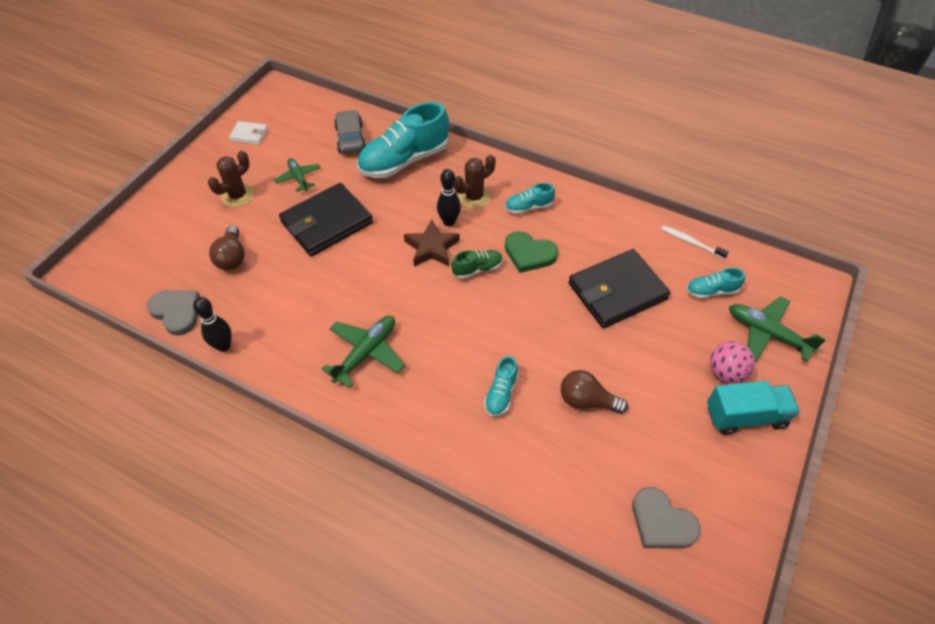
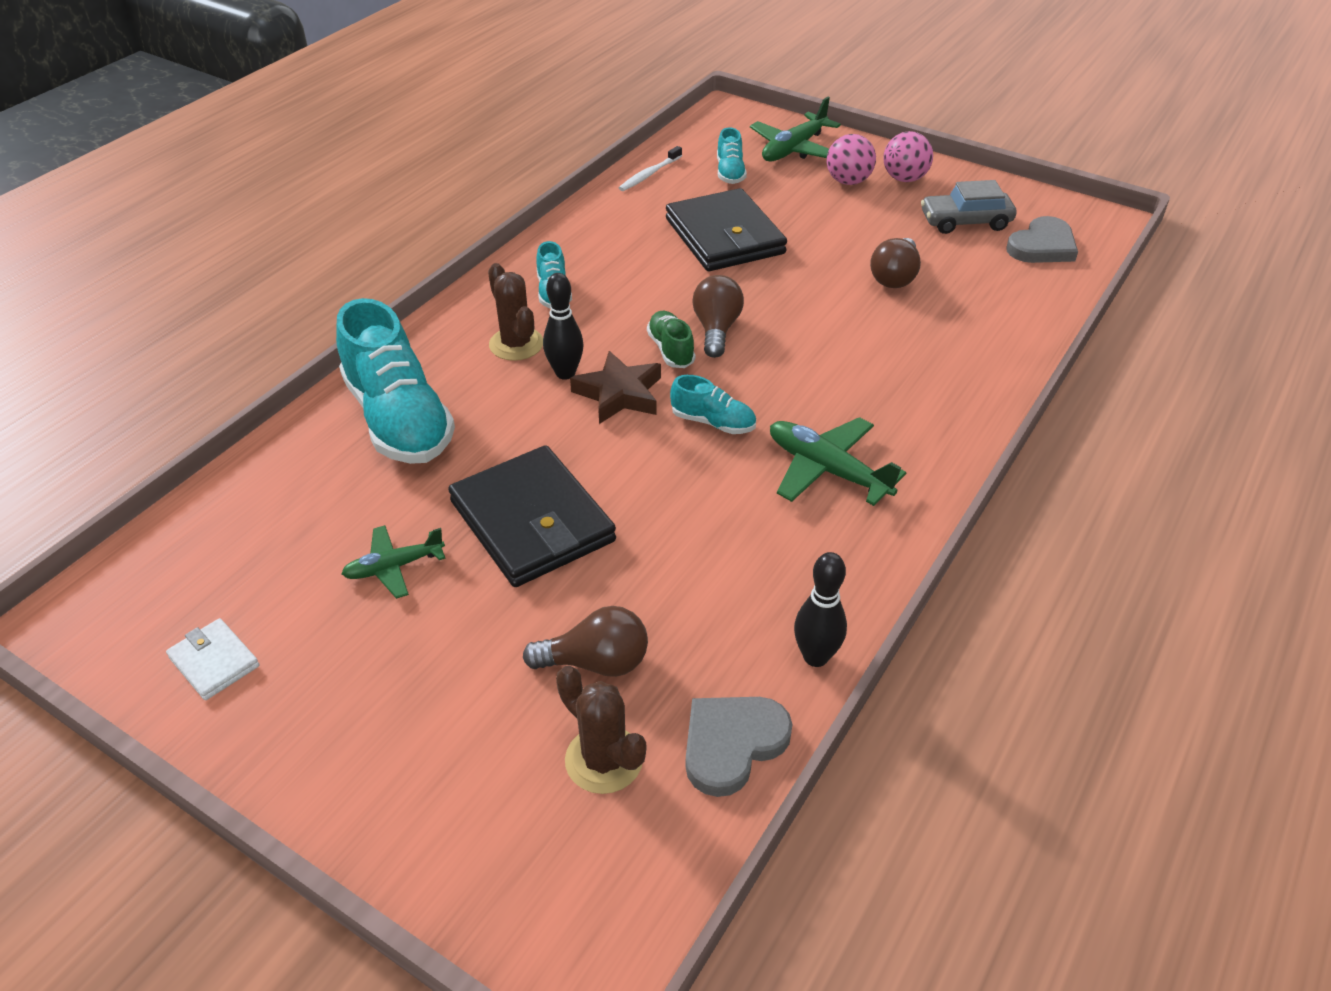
camera: 85 degrees left, 10 degrees down
brown cactus [208,151,254,207] -> brown cactus moved to [556,665,646,794]
white wallet [229,121,268,145] -> white wallet turned 60 degrees counterclockwise [166,618,259,700]
grey car [334,110,366,154] -> grey car moved to [921,180,1016,234]
turquoise shoe [484,356,518,417] -> turquoise shoe moved to [670,375,756,434]
green heart [505,231,558,273] -> none
turquoise truck [707,381,800,435] -> pink ball [883,131,933,182]
none -> brown light bulb [692,275,744,358]

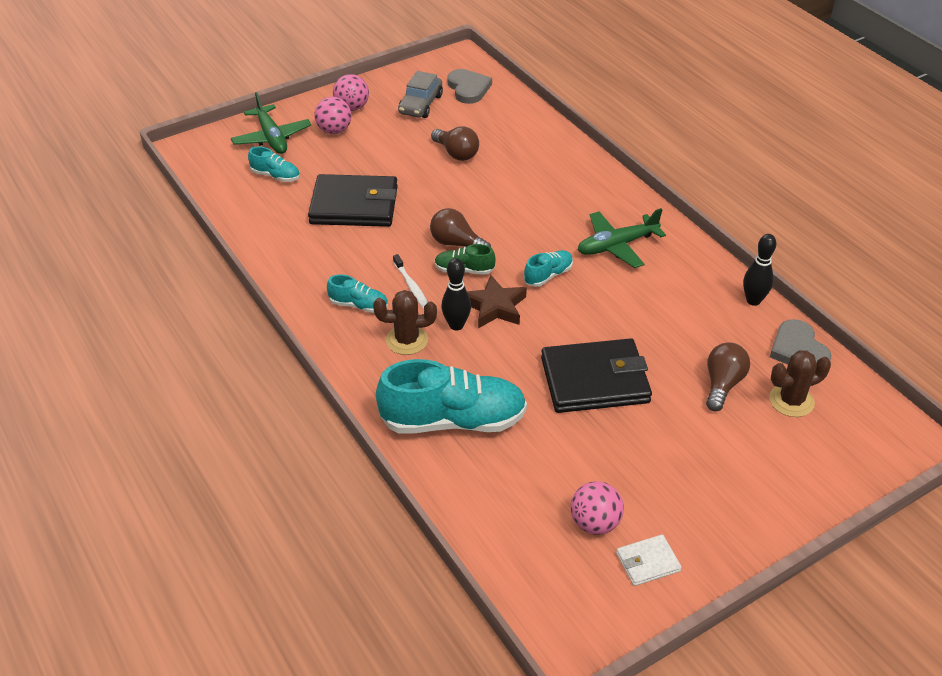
camera: 65 degrees left, 0 degrees up
green plane [341,525,446,599] -> none
white toothbrush [619,146,682,191] -> white toothbrush moved to [393,254,428,309]
none -> pink ball [570,481,624,535]

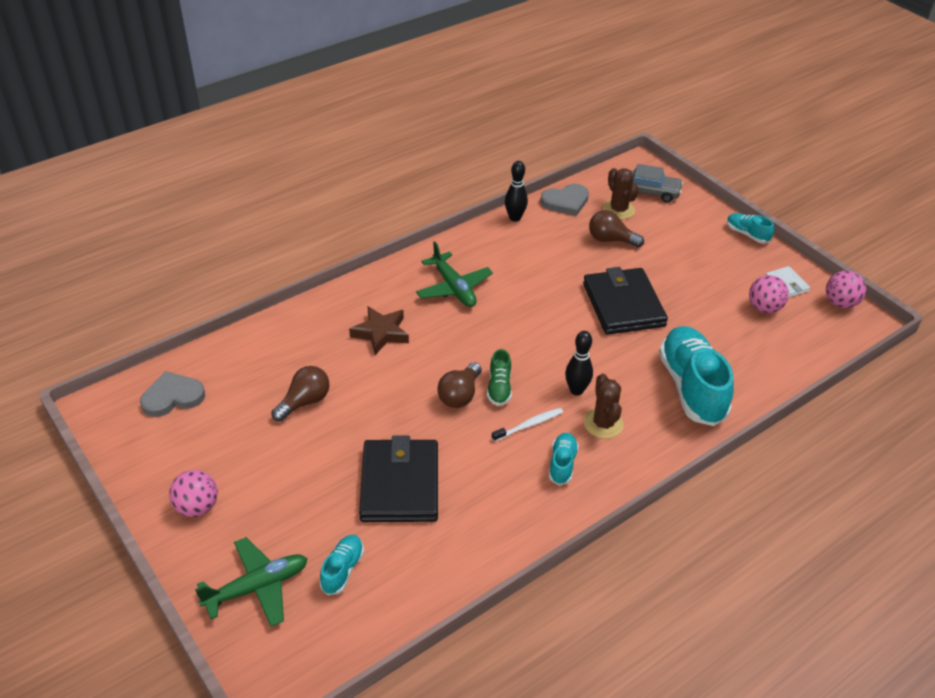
camera: 95 degrees left, 0 degrees up
pink ball [314,97,352,134] -> pink ball moved to [826,271,866,308]
grey car [398,71,443,118] -> grey car moved to [630,164,683,203]
brown star [467,275,527,328] -> brown star moved to [349,306,409,355]
turquoise shoe [524,250,573,287] -> turquoise shoe moved to [727,213,774,243]

